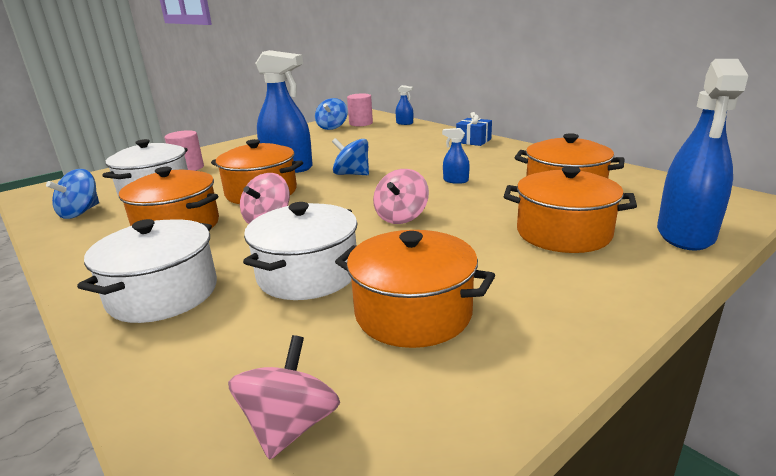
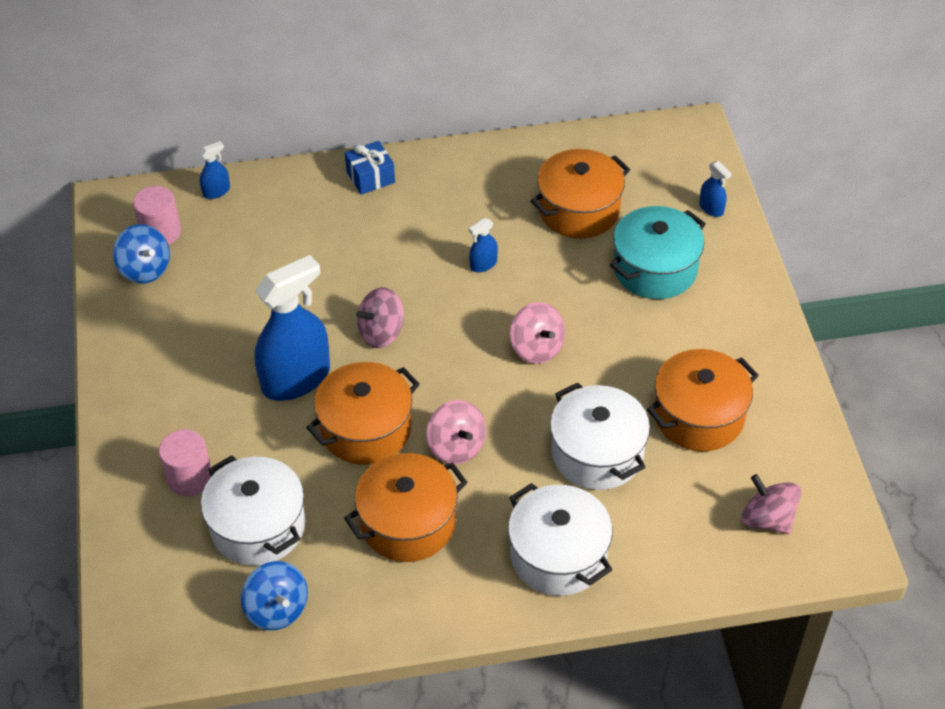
camera: 60 degrees left, 25 degrees up
blue spinning top [332,138,369,175] -> pink spinning top [356,287,404,348]
orange pot [504,166,637,253] -> turquoise pot [610,206,706,299]
blue spray bottle [657,59,748,251] -> blue spray bottle [699,161,732,217], size x0.43

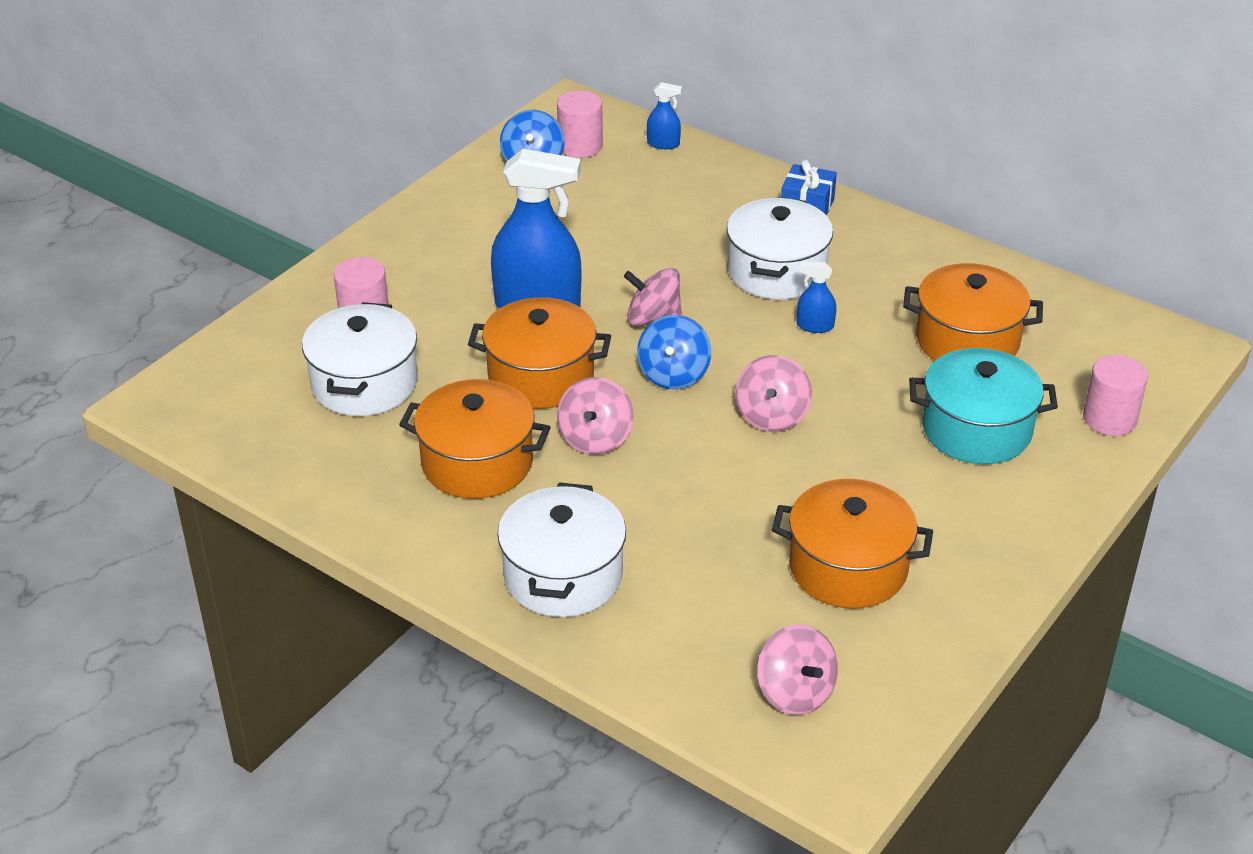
camera: 45 degrees right, 10 degrees down
blue spinning top [241,561,308,630] -> blue spinning top moved to [637,315,711,389]
white pot [550,382,650,490] -> white pot moved to [726,197,833,300]
blue spray bottle [699,161,732,217] -> pink cylinder [1083,355,1148,436]
pink spinning top [742,474,802,534] -> pink spinning top turned 150 degrees clockwise [757,625,838,715]

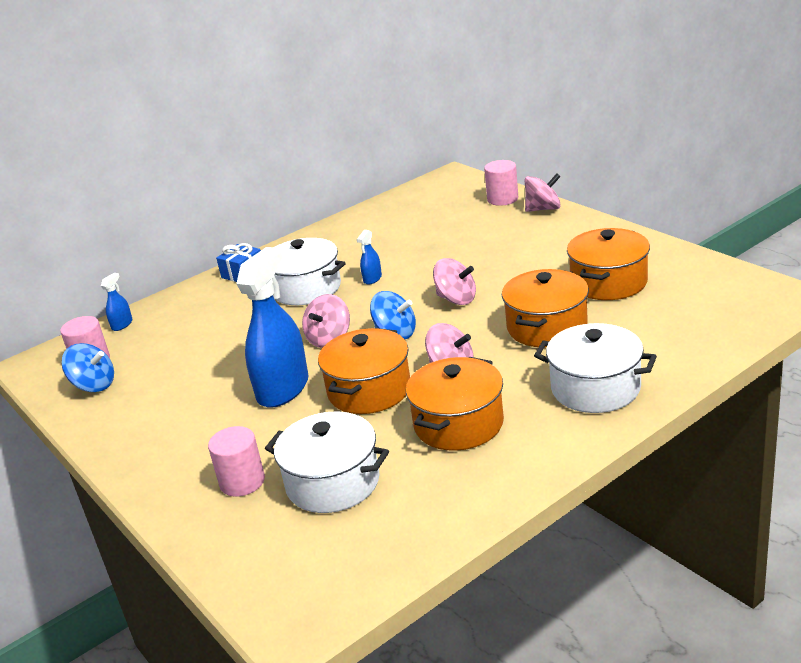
camera: 70 degrees left, 10 degrees down
pink spinning top [757,625,838,715] -> pink spinning top moved to [525,173,561,212]
orange pot [903,263,1043,360] -> orange pot moved to [502,269,589,347]
turquoise pot [909,348,1058,464] -> none

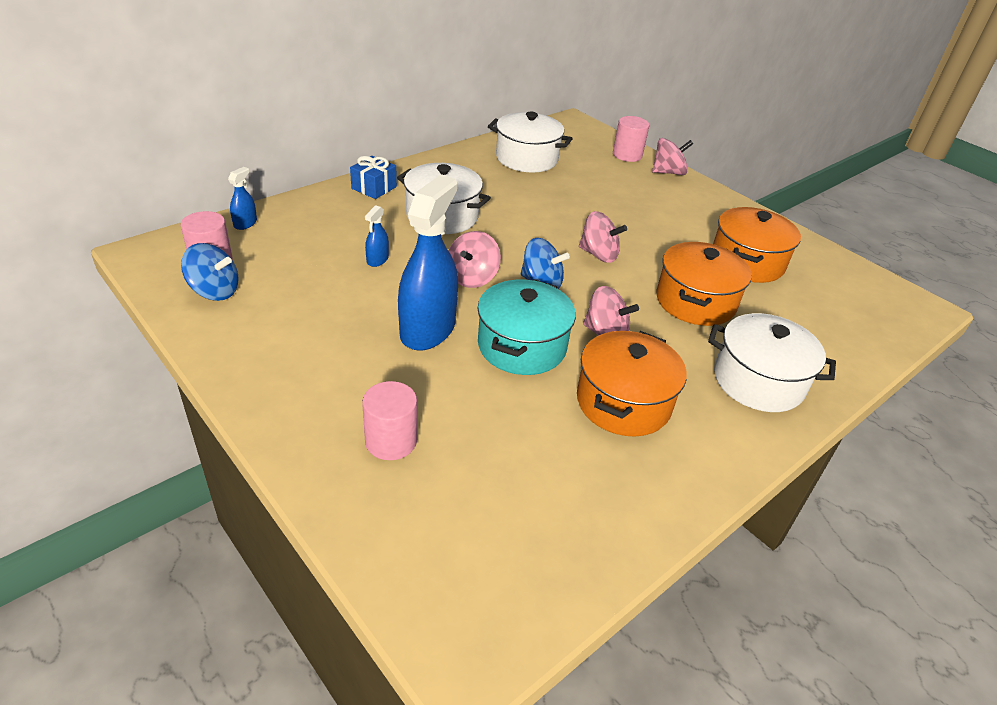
camera: 10 degrees left, 10 degrees up
white pot [265,411,389,513] -> white pot moved to [488,112,572,172]
orange pot [318,328,410,414] -> turquoise pot [478,279,576,375]
blue spray bottle [357,230,382,285] -> blue spray bottle moved to [365,205,389,267]

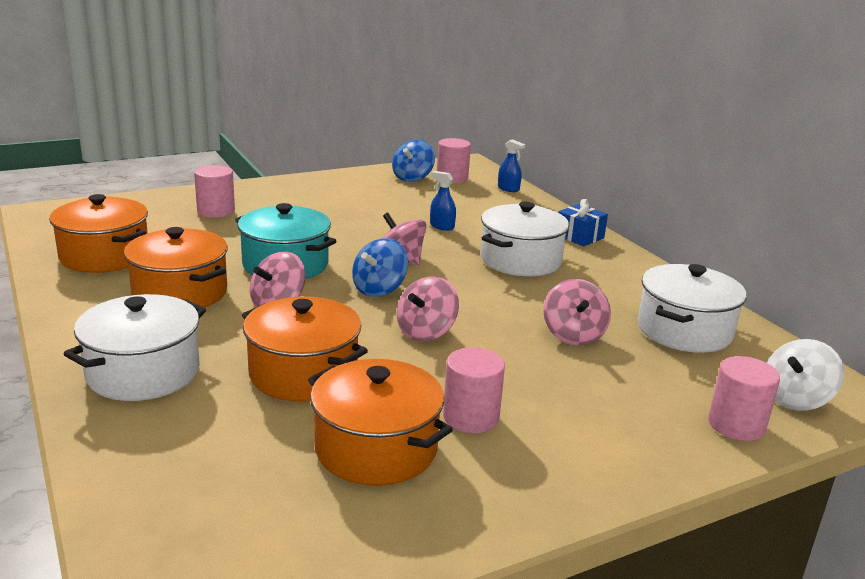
camera: 105 degrees right, 15 degrees down
blue spray bottle [398,175,458,350] -> none
pink spinning top [652,138,693,175] -> pink spinning top moved to [543,279,611,345]
none -> orange pot [49,194,148,273]
none -> pink cylinder [443,348,505,433]
none -> white spinning top [767,339,844,411]

